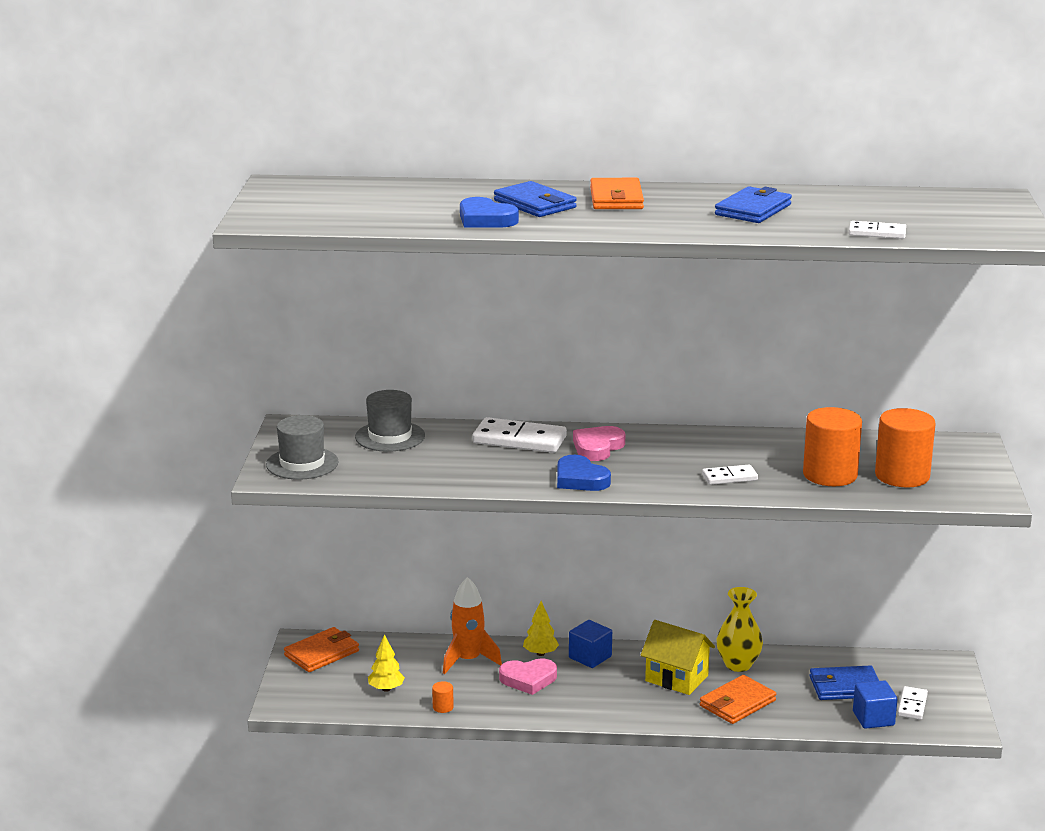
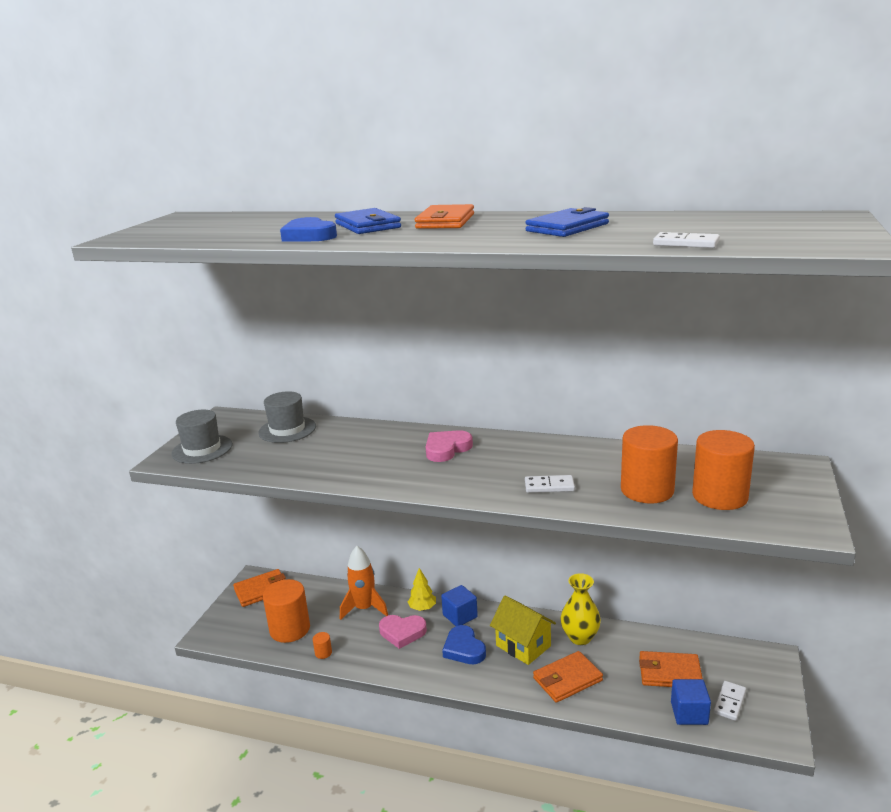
camera: 15 degrees right, 0 degrees up
yellow tree [368,634,405,692] -> orange cylinder [263,579,310,643]
white domino [473,417,567,453] -> none
blue heart [557,455,611,491] -> blue heart moved to [442,625,486,664]
blue wallet [810,665,879,700] -> orange wallet [639,651,703,687]

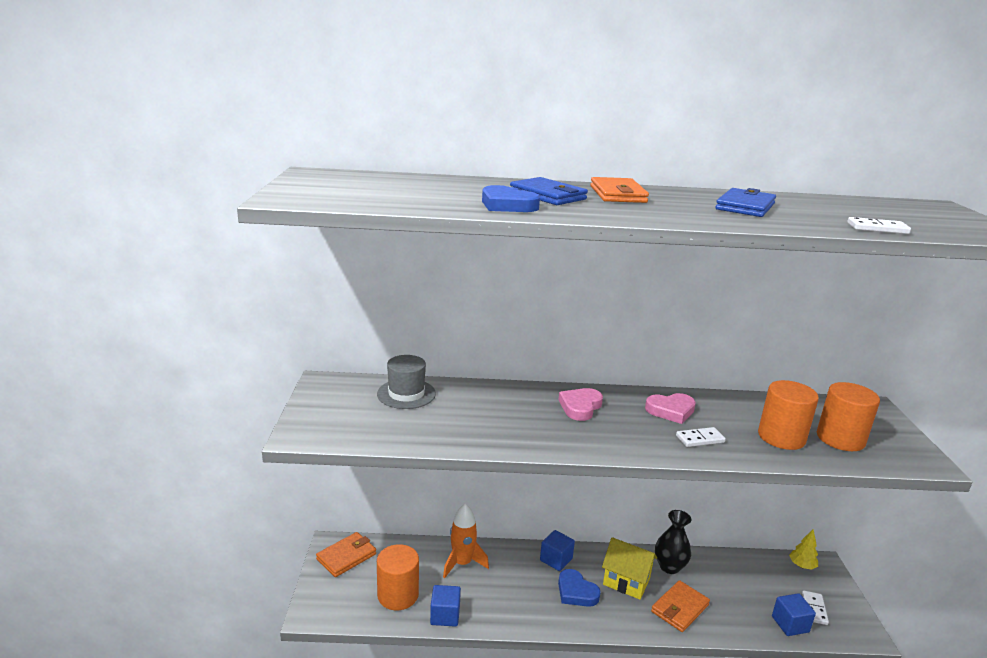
camera: 20 degrees left, 0 degrees up
grey hat [171,410,233,464] -> none
orange cylinder [313,632,332,659] -> blue cube [430,585,461,627]
pink heart [379,615,427,649] -> pink heart moved to [645,393,696,424]
yellow tree [408,568,436,611] -> yellow tree moved to [789,529,818,570]
yellow vase [561,573,601,645] -> black vase [655,510,691,574]
orange wallet [639,651,703,687] -> none

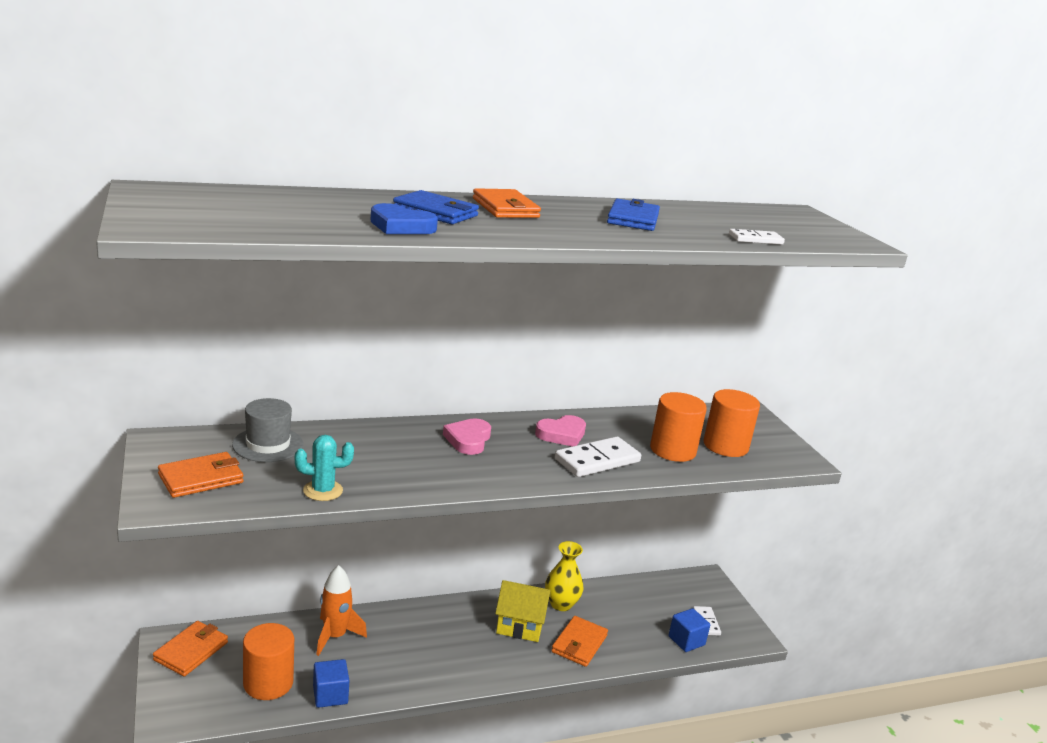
camera: 20 degrees left, 0 degrees up
blue cube [540,530,575,571] -> none
blue heart [558,569,601,607] -> none
black vase [655,510,691,574] -> yellow vase [545,541,583,611]
white domino [676,427,726,447] -> white domino [555,436,641,477], size x1.77
yellow tree [789,529,818,570] -> none
none -> orange wallet [158,452,244,498]
none -> turquoise cactus [295,435,354,501]

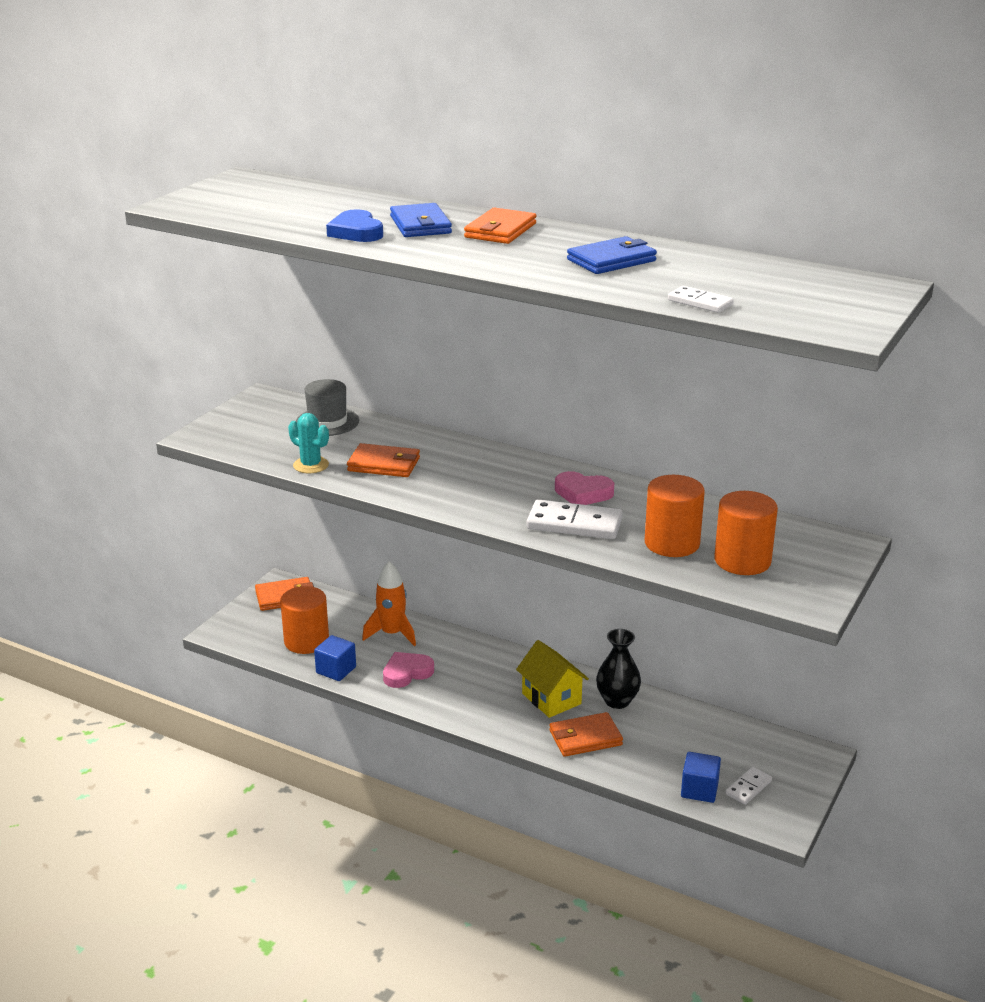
camera: 50 degrees right, 5 degrees up
orange wallet [158,452,244,498] -> orange wallet moved to [347,443,420,477]
pink heart [443,418,491,455] -> pink heart moved to [383,652,434,688]
yellow vase [545,541,583,611] -> black vase [596,629,641,709]

